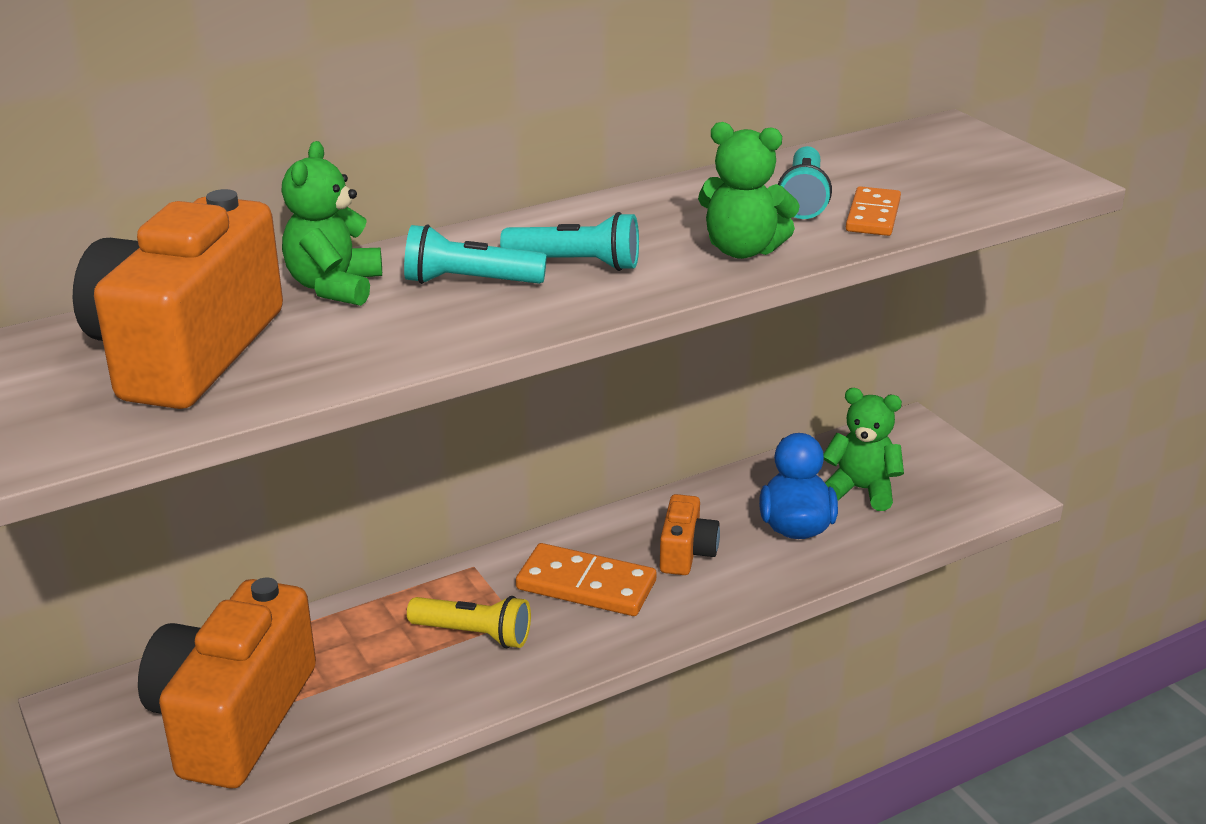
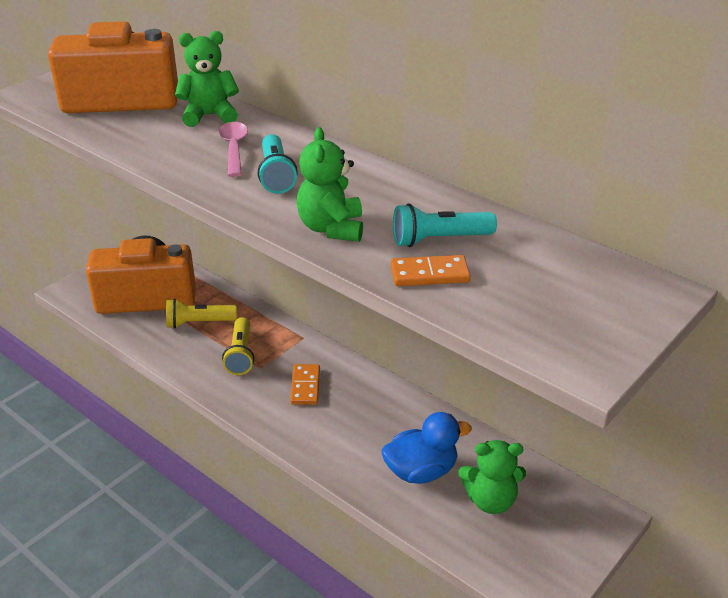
camera: 70 degrees right, 5 degrees up
turquoise flashlight [404,224,547,284] -> pink spoon [219,122,248,177]
orange domino [516,543,657,616] -> orange domino [290,364,320,405], size x0.64
orange camera [660,494,720,575] -> none
green teddy bear [823,388,904,511] -> green teddy bear turned 90 degrees clockwise [459,440,526,514]
none -> yellow flashlight [166,298,237,328]

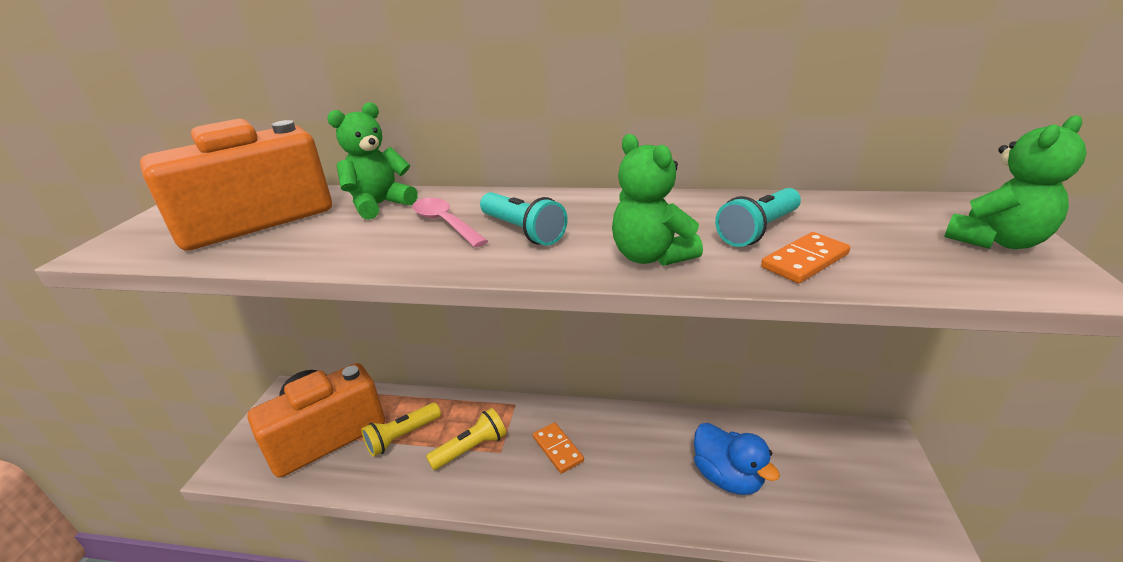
camera: 30 degrees left, 5 degrees down
yellow flashlight [222,317,254,375] -> yellow flashlight turned 90 degrees counterclockwise [426,408,506,470]
blue duck [382,412,472,484] -> blue duck turned 105 degrees clockwise [694,423,780,495]
green teddy bear [459,440,526,514] -> green teddy bear moved to [945,115,1087,249]

